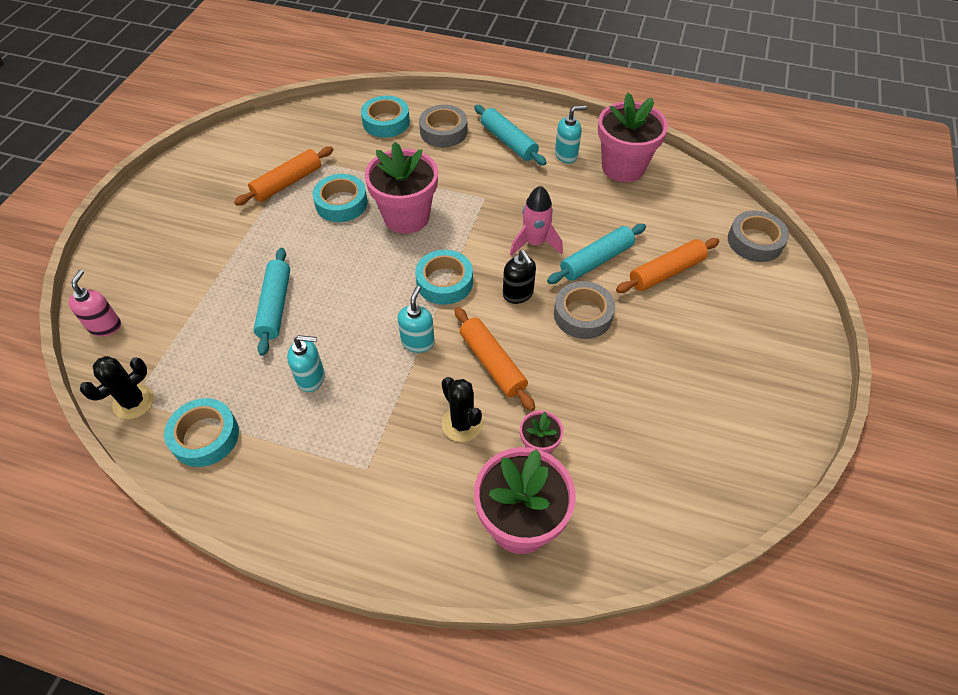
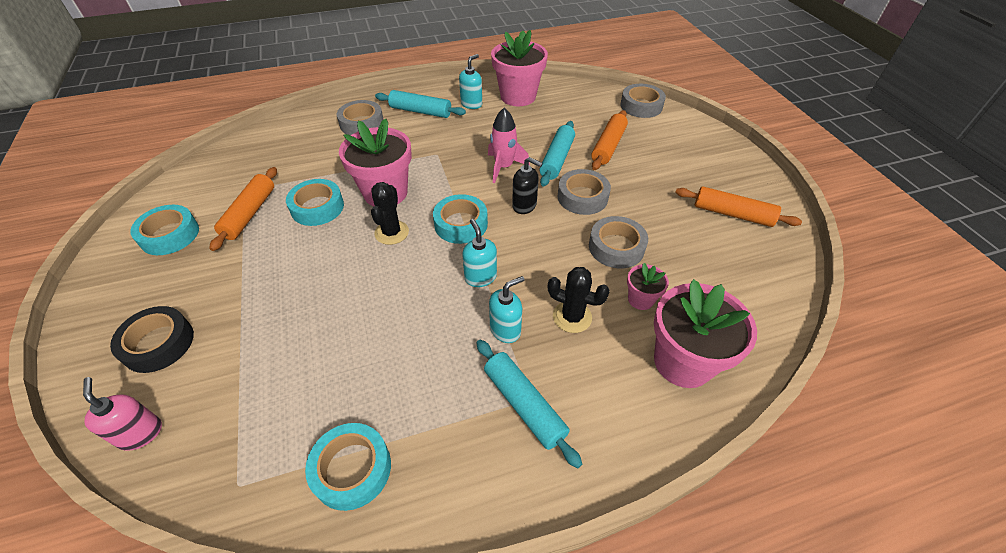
camera: 35 degrees left, 5 degrees down
black cactus [80,356,154,419] -> black cactus moved to [371,182,409,245]
turquoise rolling pin [253,248,290,356] -> turquoise rolling pin moved to [476,340,582,468]
turquoise soap dispenser [287,335,325,392] -> turquoise soap dispenser moved to [489,276,524,343]
turquoise tape [361,96,410,138] -> turquoise tape moved to [130,205,199,255]
orange rolling pin [454,307,535,411] -> orange rolling pin moved to [675,186,802,227]
none -> black tape [110,306,194,373]
none -> grey tape [589,216,648,268]

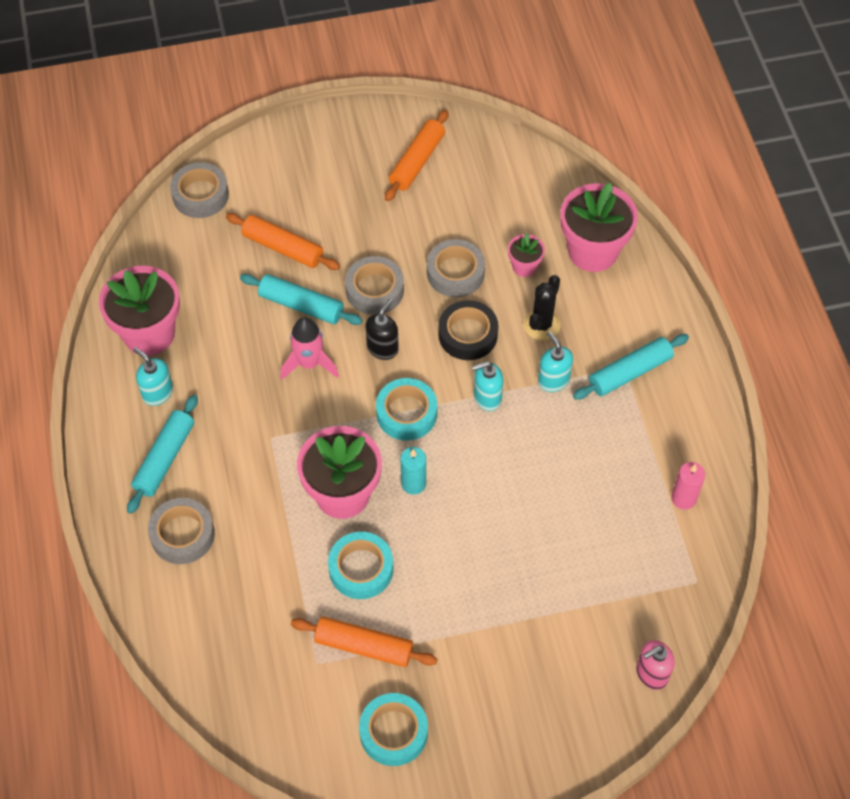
camera: 85 degrees left, 10 degrees up
black tape [110,306,194,373] -> black tape moved to [438,300,498,360]
turquoise tape [305,423,391,511] -> pink candle [671,462,705,509]
black cactus [371,182,409,245] -> turquoise candle [401,447,426,495]

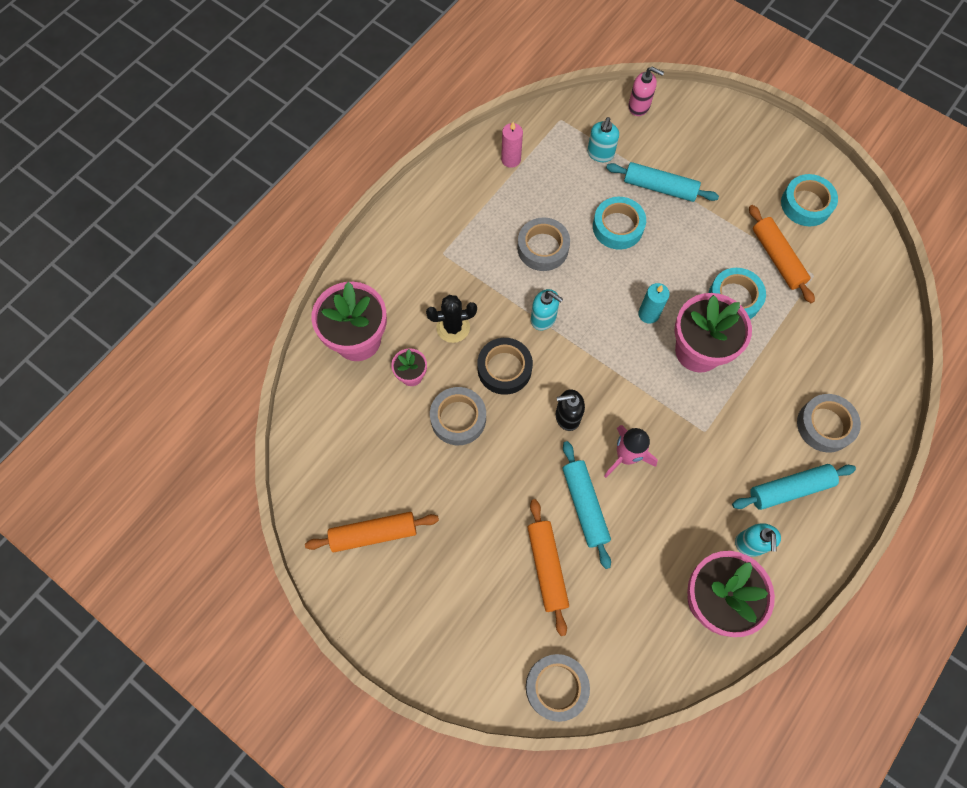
camera: 130 degrees left, 10 degrees up
grey tape [345,256,404,315] -> grey tape moved to [517,217,570,271]
turquoise tape [376,378,437,440] -> turquoise tape moved to [593,197,646,250]
turquoise soap dispenser [538,331,573,392] -> turquoise soap dispenser moved to [587,117,619,162]
turquoise rolling pin [573,334,689,400] -> turquoise rolling pin moved to [606,162,719,202]

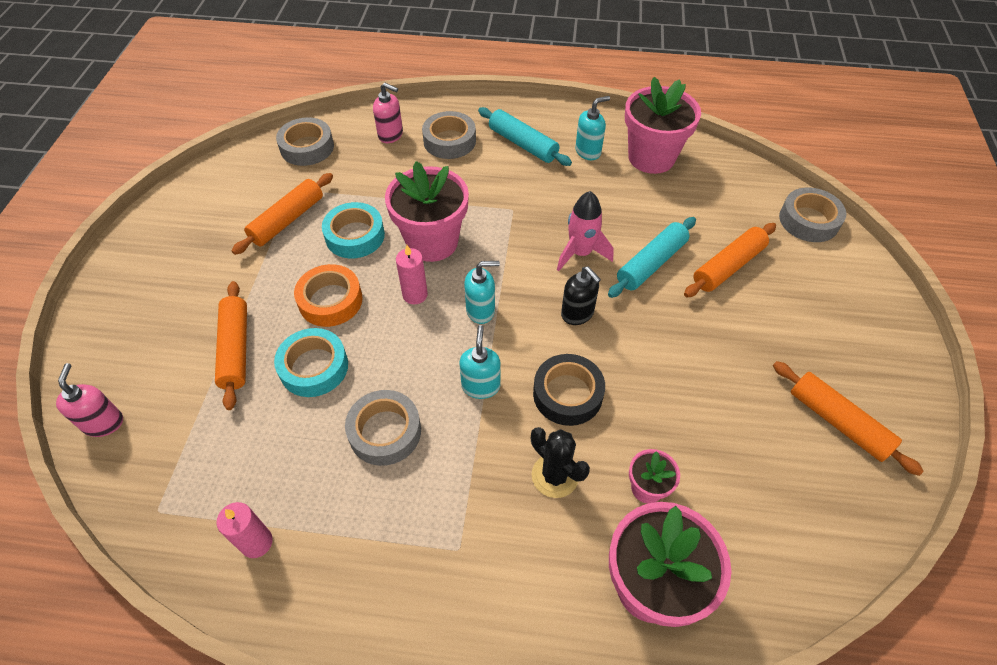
camera: 120 degrees left, 15 degrees down
grey tape [430,387,486,445] -> grey tape moved to [276,117,334,166]
turquoise soap dispenser [587,117,619,162] -> turquoise soap dispenser moved to [464,261,500,324]
turquoise rolling pin [606,162,719,202] -> orange rolling pin [215,281,247,410]
turquoise candle [638,283,670,324] -> pink candle [396,245,428,305]
turquoise tape [781,174,838,226] -> none
none -> orange tape [294,264,363,327]
none -> pink soap dispenser [373,83,403,143]

